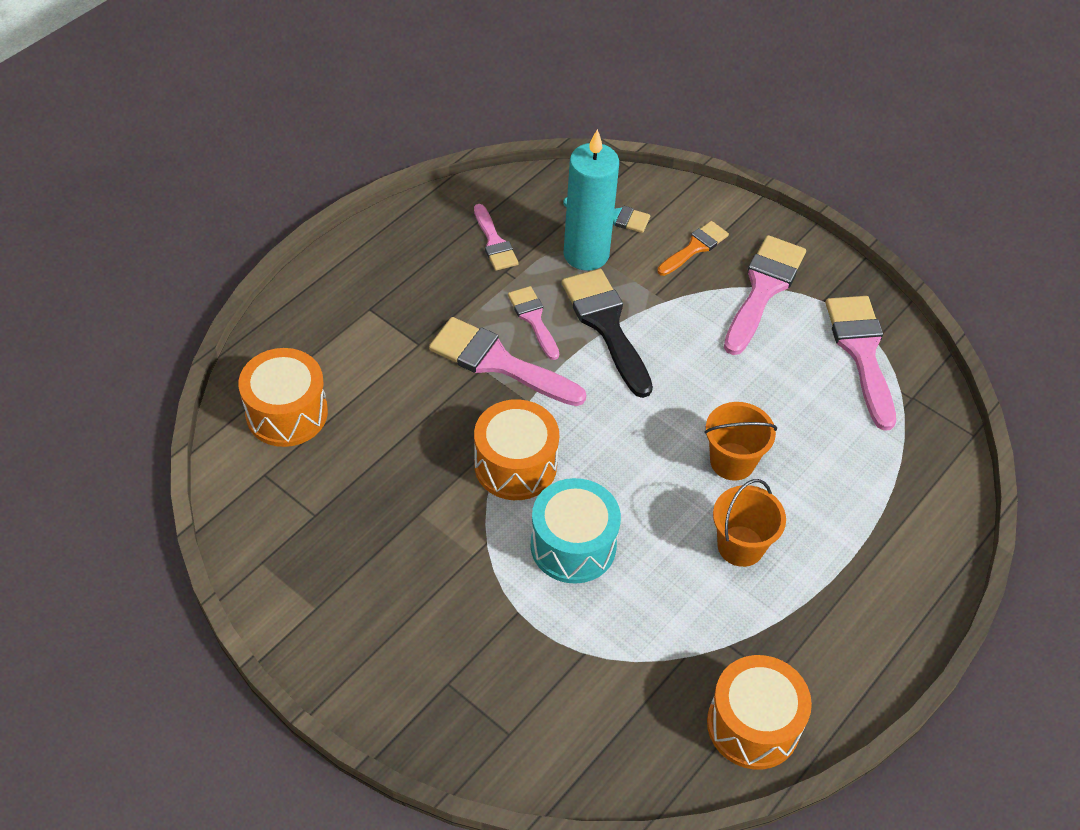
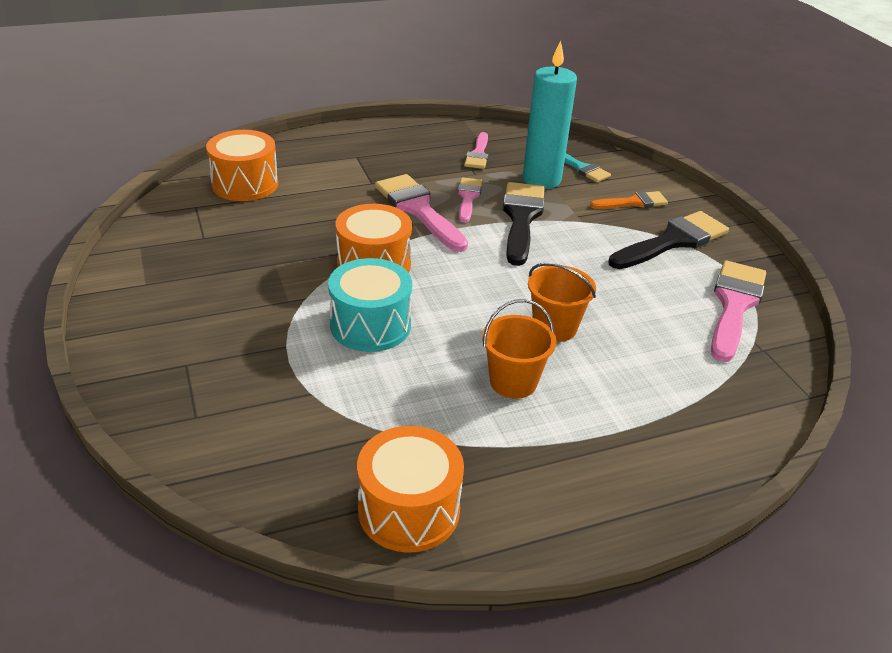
camera: 30 degrees right, 15 degrees down
pink brush [724,235,806,355] -> black brush [608,211,729,269]

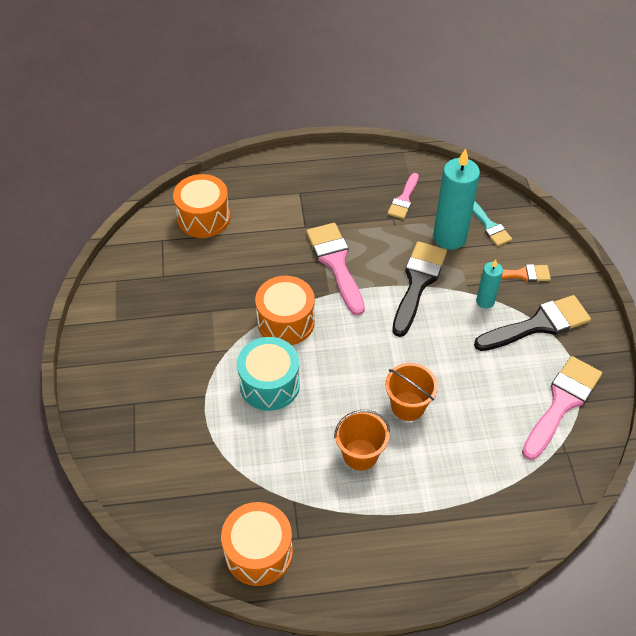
camera: 15 degrees right, 15 degrees up
pink brush [458,177,482,223] -> none
none -> turquoise candle [476,259,503,309]

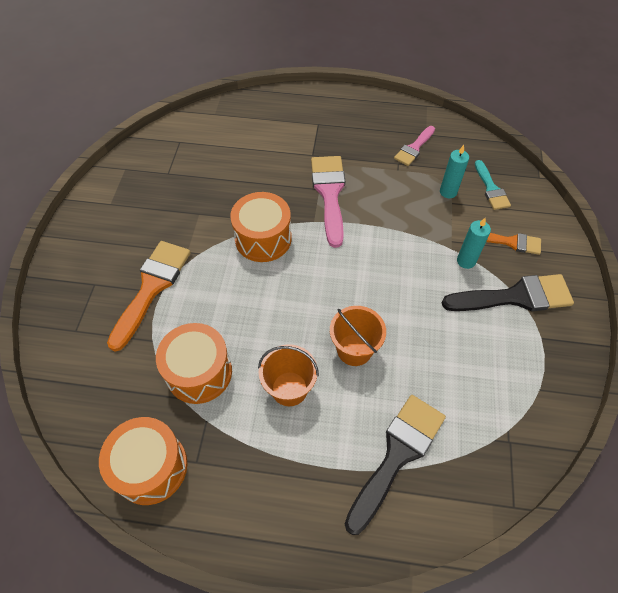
camera: 15 degrees right, 5 degrees up
orange drum [173,174,230,238] -> orange drum moved to [156,323,232,404]
turquoise drum [237,337,300,411] -> none
black brush [392,241,447,337] -> black brush moved to [345,395,446,535]
turquoise candle [433,149,480,250] -> turquoise candle [440,145,469,198], size x0.52
pink brush [522,356,602,460] -> none
none -> orange brush [107,241,191,352]

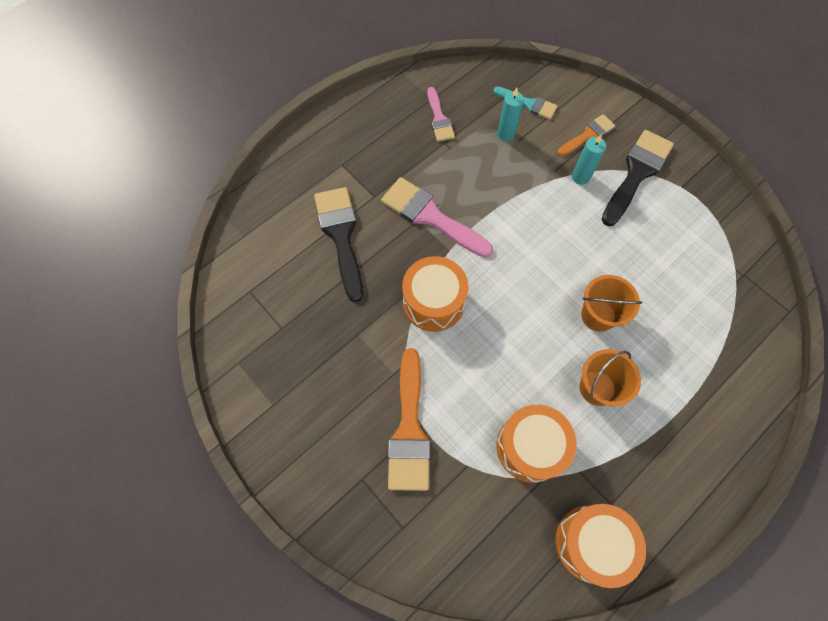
camera: 50 degrees left, 10 degrees up
orange brush [107,241,191,352] -> orange brush turned 150 degrees counterclockwise [388,348,430,491]
black brush [345,395,446,535] -> black brush moved to [314,187,363,302]

